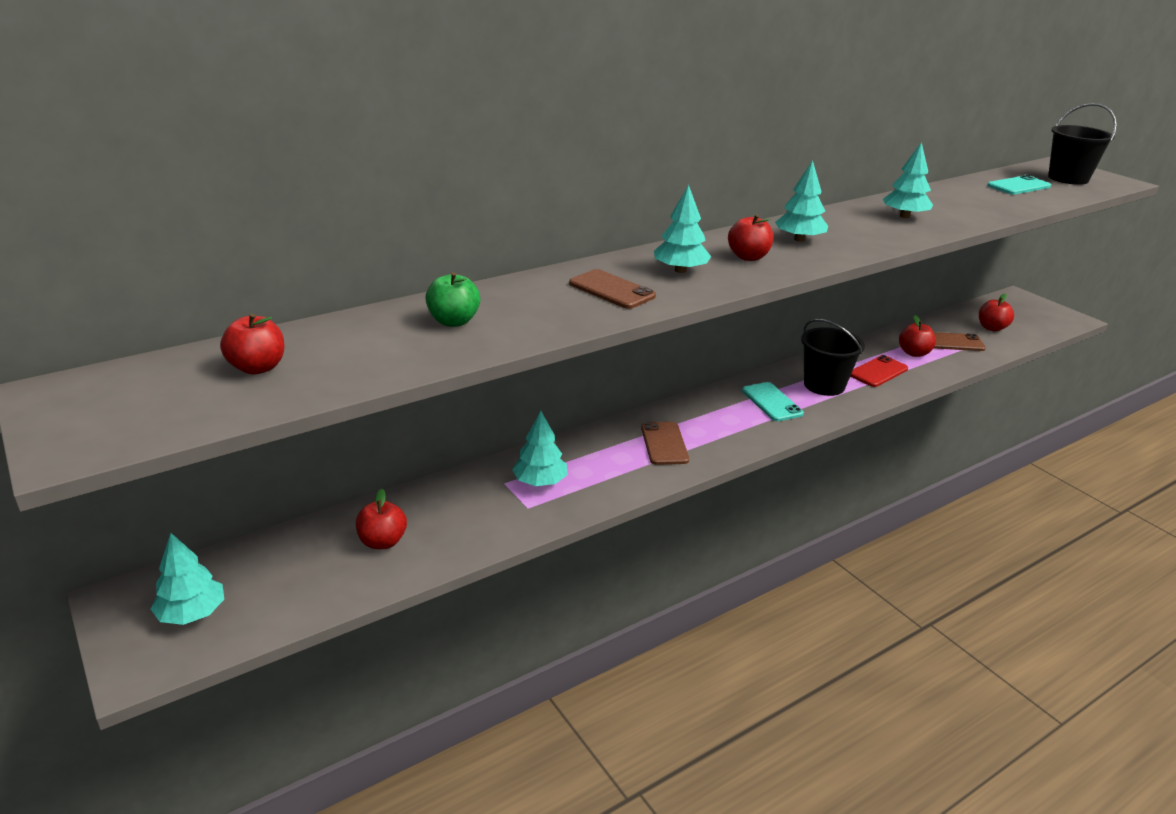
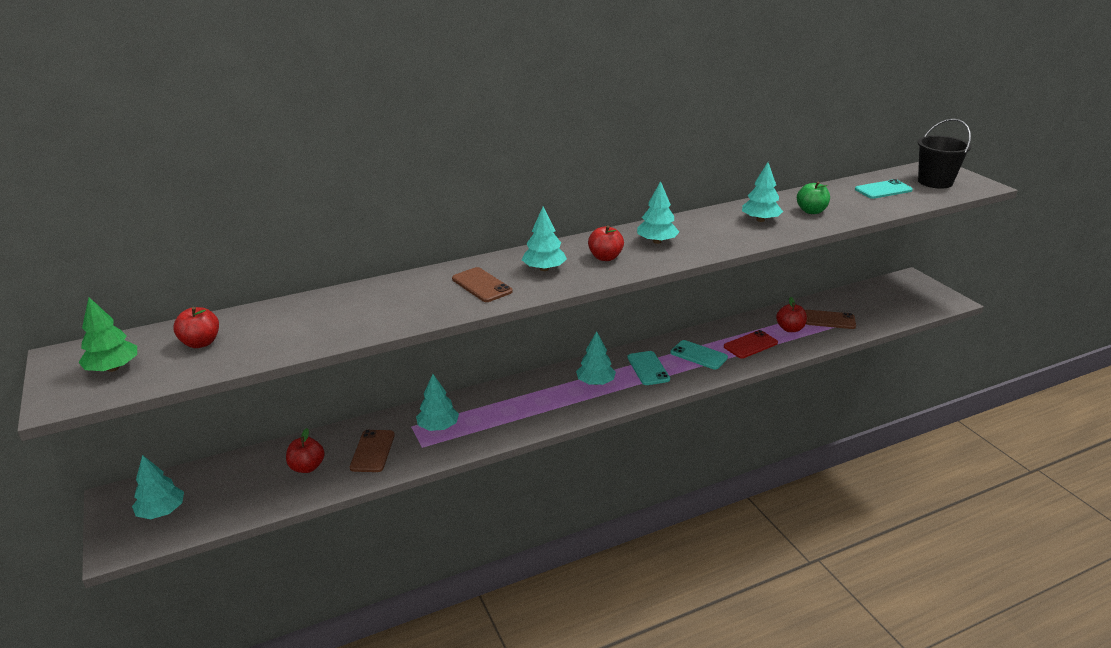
camera: 10 degrees right, 0 degrees up
green apple [425,272,480,327] -> green apple moved to [797,181,830,214]
brown phone [641,422,689,465] -> brown phone moved to [350,430,395,472]
black bucket [801,319,865,396] -> turquoise phone [671,340,728,369]
red apple [979,294,1014,331] -> none
none -> green tree [78,297,137,372]
none -> turquoise tree [576,331,616,385]

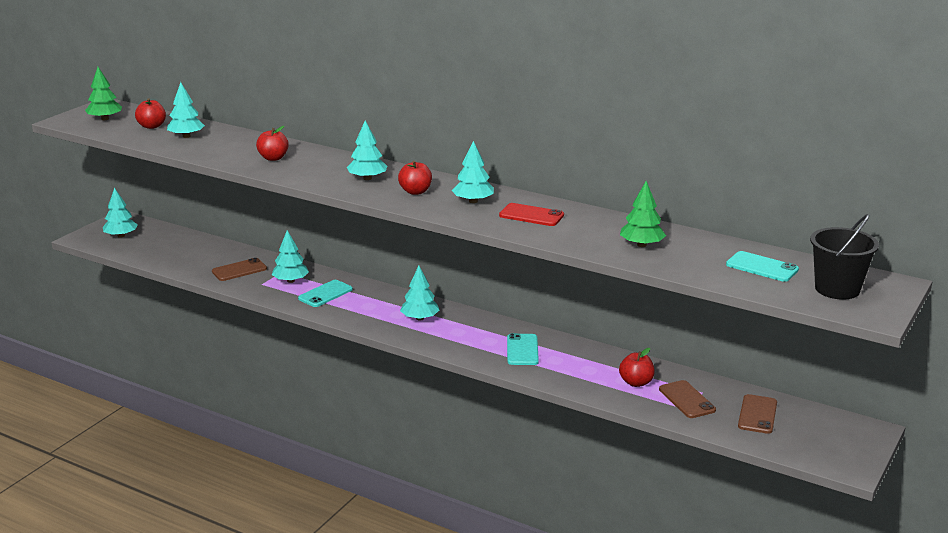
camera: 55 degrees right, 5 degrees down
red apple [286,428,325,473] -> red apple moved to [256,126,289,161]
brown phone [452,267,513,302] -> brown phone moved to [738,394,777,434]
turquoise phone [627,351,670,385] -> turquoise phone moved to [298,280,353,307]
red phone [724,330,778,358] -> red phone moved to [499,203,564,226]
turquoise tree [742,162,783,222] -> turquoise tree moved to [167,82,205,138]
green apple [797,181,830,214] -> green tree [620,181,666,247]

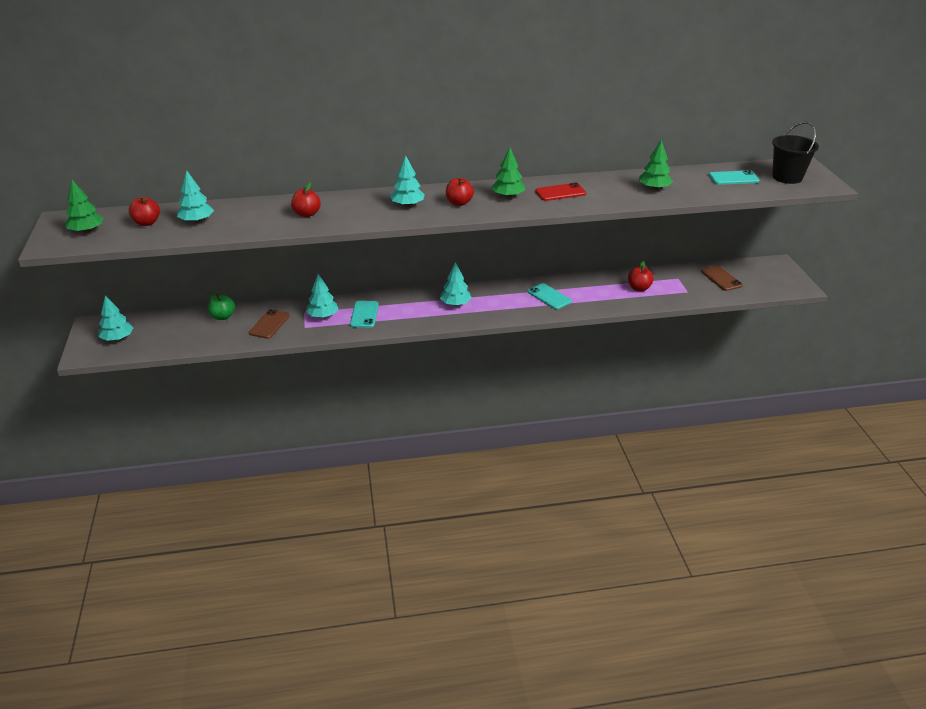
camera: 40 degrees left, 10 degrees up
turquoise tree [452,141,494,203] -> green tree [491,148,525,198]
brown phone [659,380,716,418] -> none
none -> green apple [208,292,235,320]

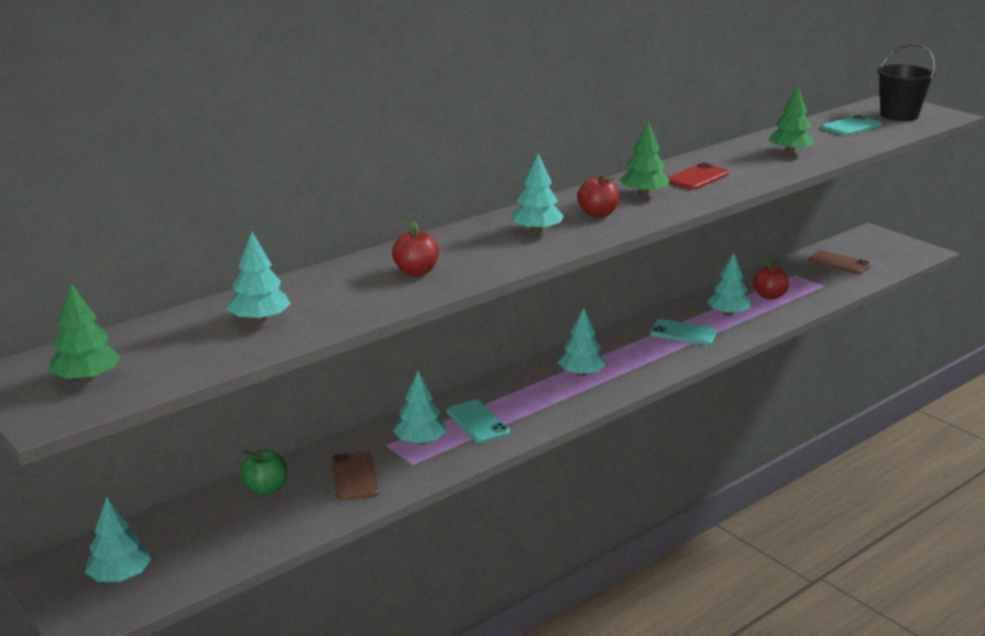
camera: 30 degrees left, 10 degrees down
red apple [129,196,160,226] -> none
none -> turquoise tree [707,253,751,316]

